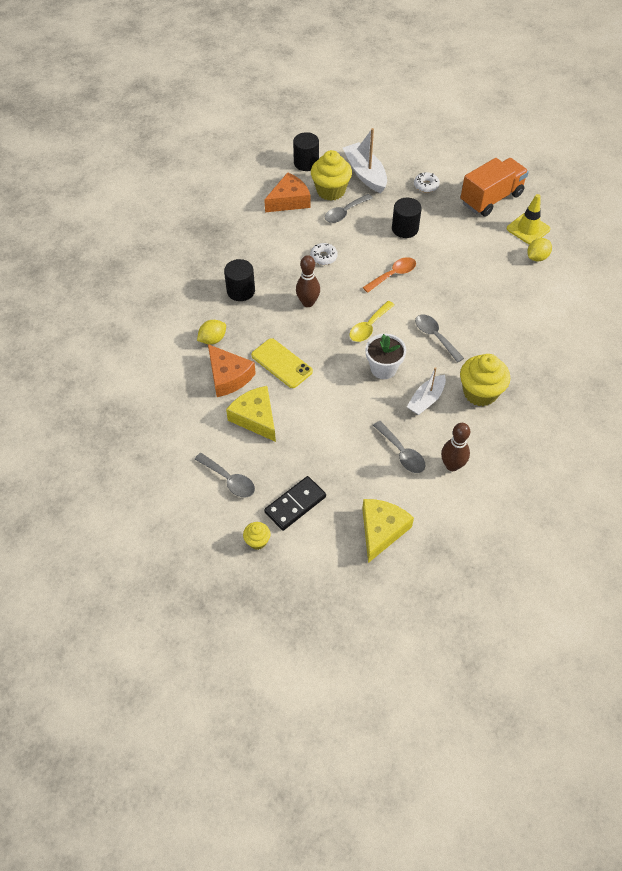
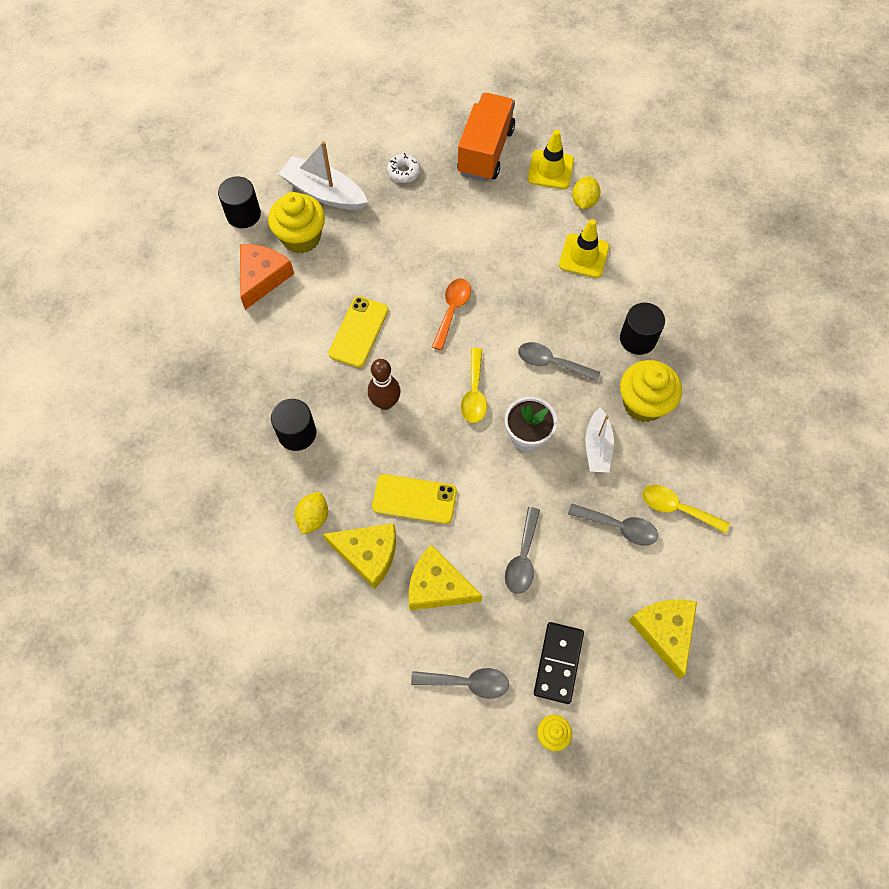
camera: 35 degrees left, 10 degrees up
orange cheese [208,344,256,397] -> yellow cheese [323,523,396,589]
white donut [310,243,338,265] -> yellow phone [328,296,389,368]
grey spoon [325,194,373,223] -> grey spoon moved to [505,507,540,594]
black cylinder [392,198,422,238] -> black cylinder moved to [620,303,665,355]
brown bowling pin [441,423,470,471] -> yellow spoon [642,485,730,533]
none -> yellow traffic cone [559,219,609,278]

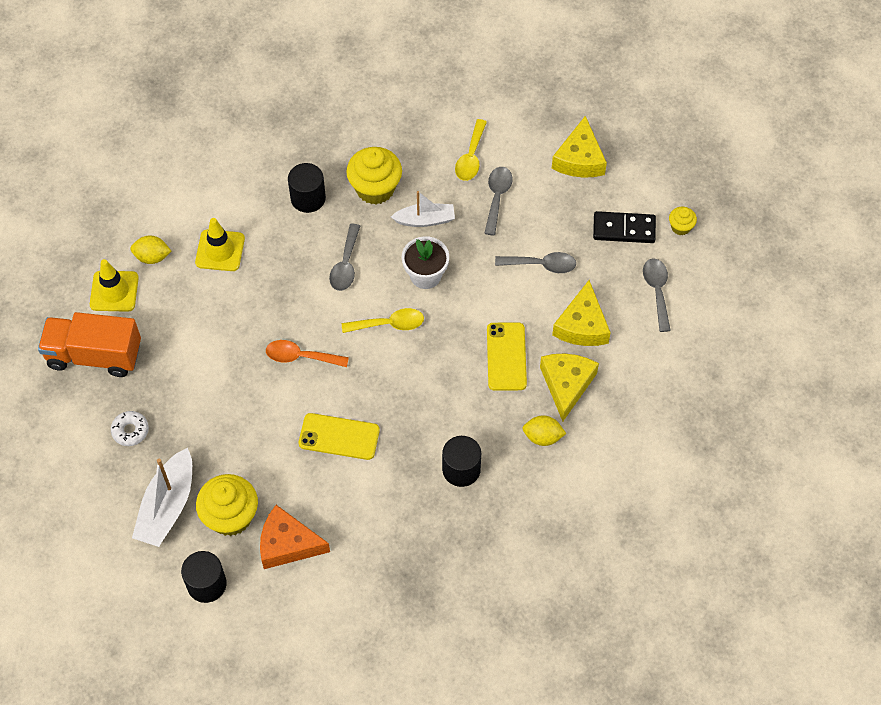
camera: 100 degrees left, 5 degrees down
brown bowling pin [368,359,401,410] -> none
yellow cheese [628,600,697,679] -> yellow cheese turned 60 degrees counterclockwise [552,116,607,178]

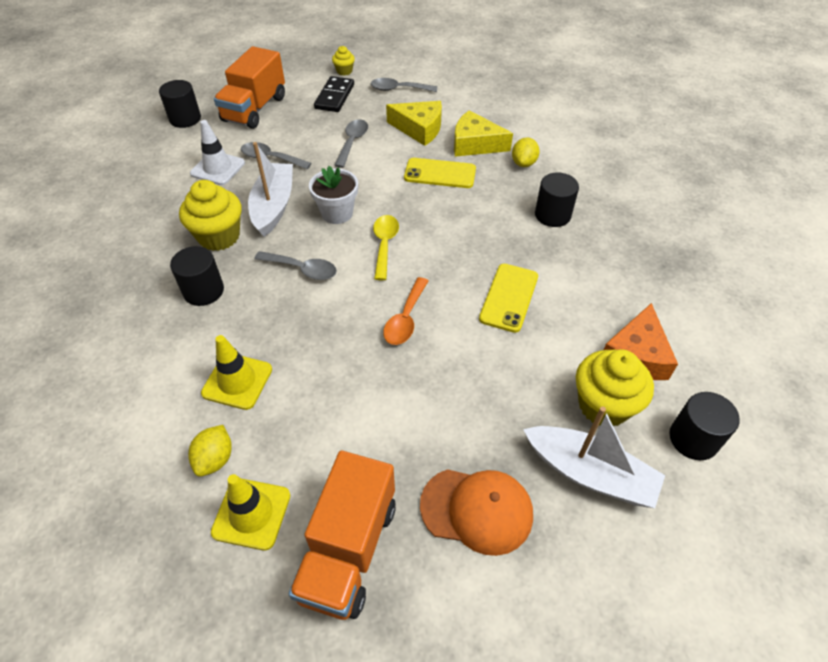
camera: 80 degrees left, 10 degrees down
white donut [111,411,149,446] -> orange cap [420,469,533,556]
white boat [391,191,455,227] -> white boat [248,142,293,237], size x1.54
yellow spoon [455,119,487,181] -> white traffic cone [190,120,245,185]
yellow cheese [552,116,607,178] -> orange truck [214,46,285,129]
none -> black cylinder [159,80,201,128]

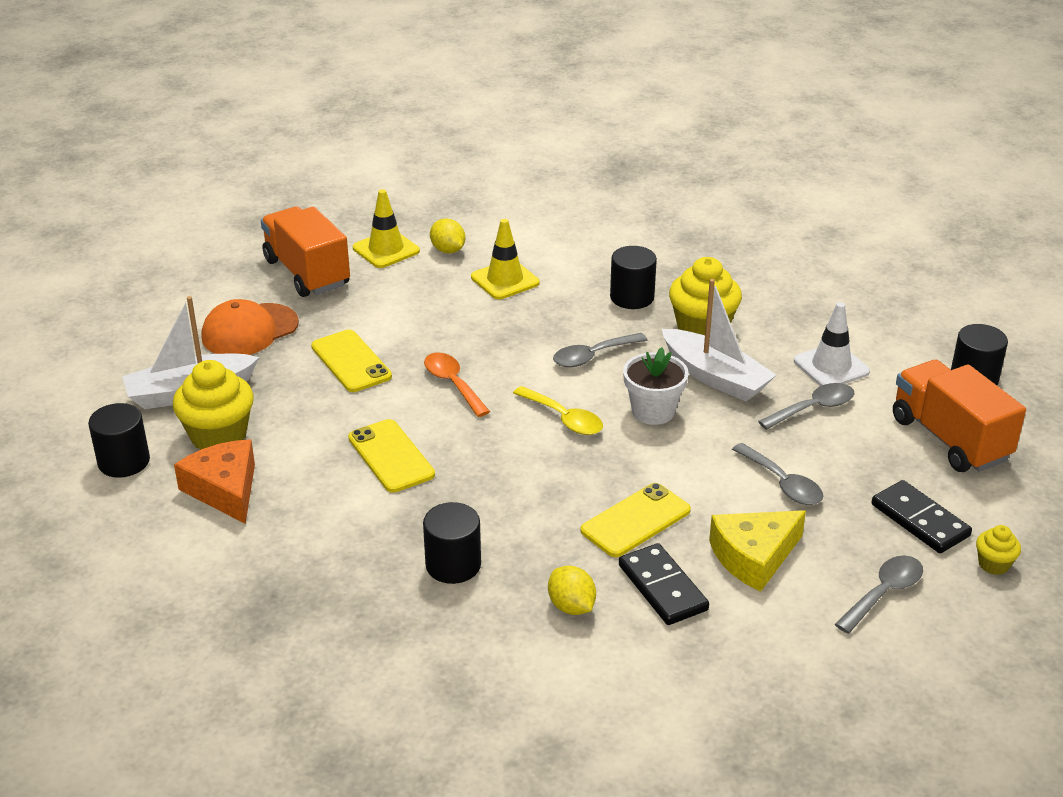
camera: 130 degrees right, 15 degrees down
yellow cheese [454,110,513,157] -> black domino [619,543,709,625]
none -> yellow phone [311,330,392,392]

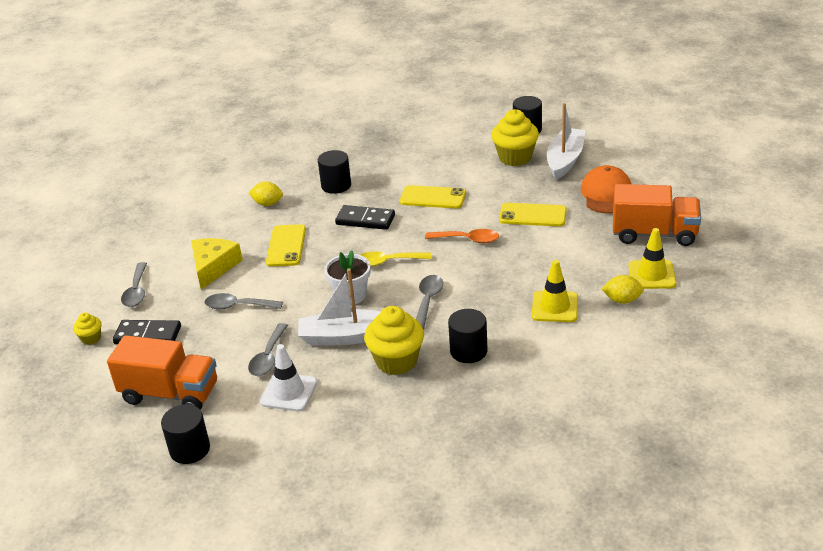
camera: 135 degrees right, 0 degrees up
orange cheese [174,439,255,524] -> none
black domino [619,543,709,625] -> black domino moved to [335,205,395,230]

